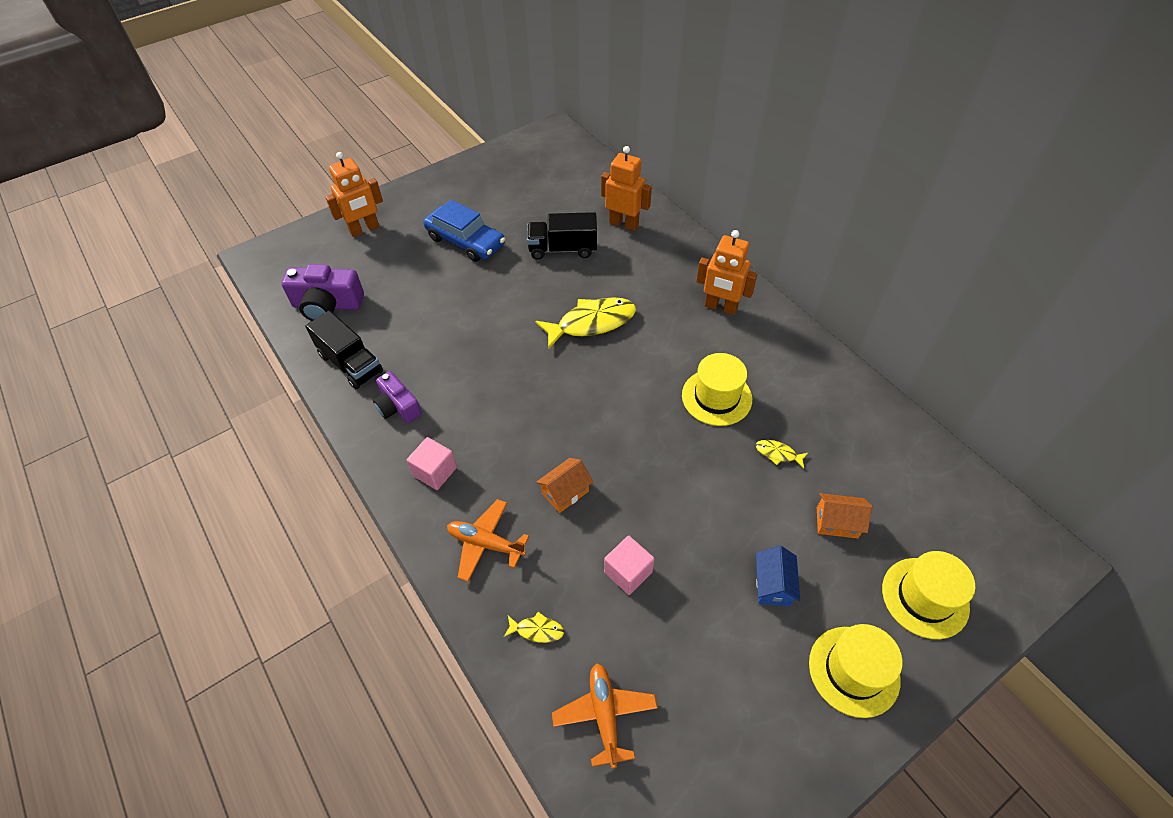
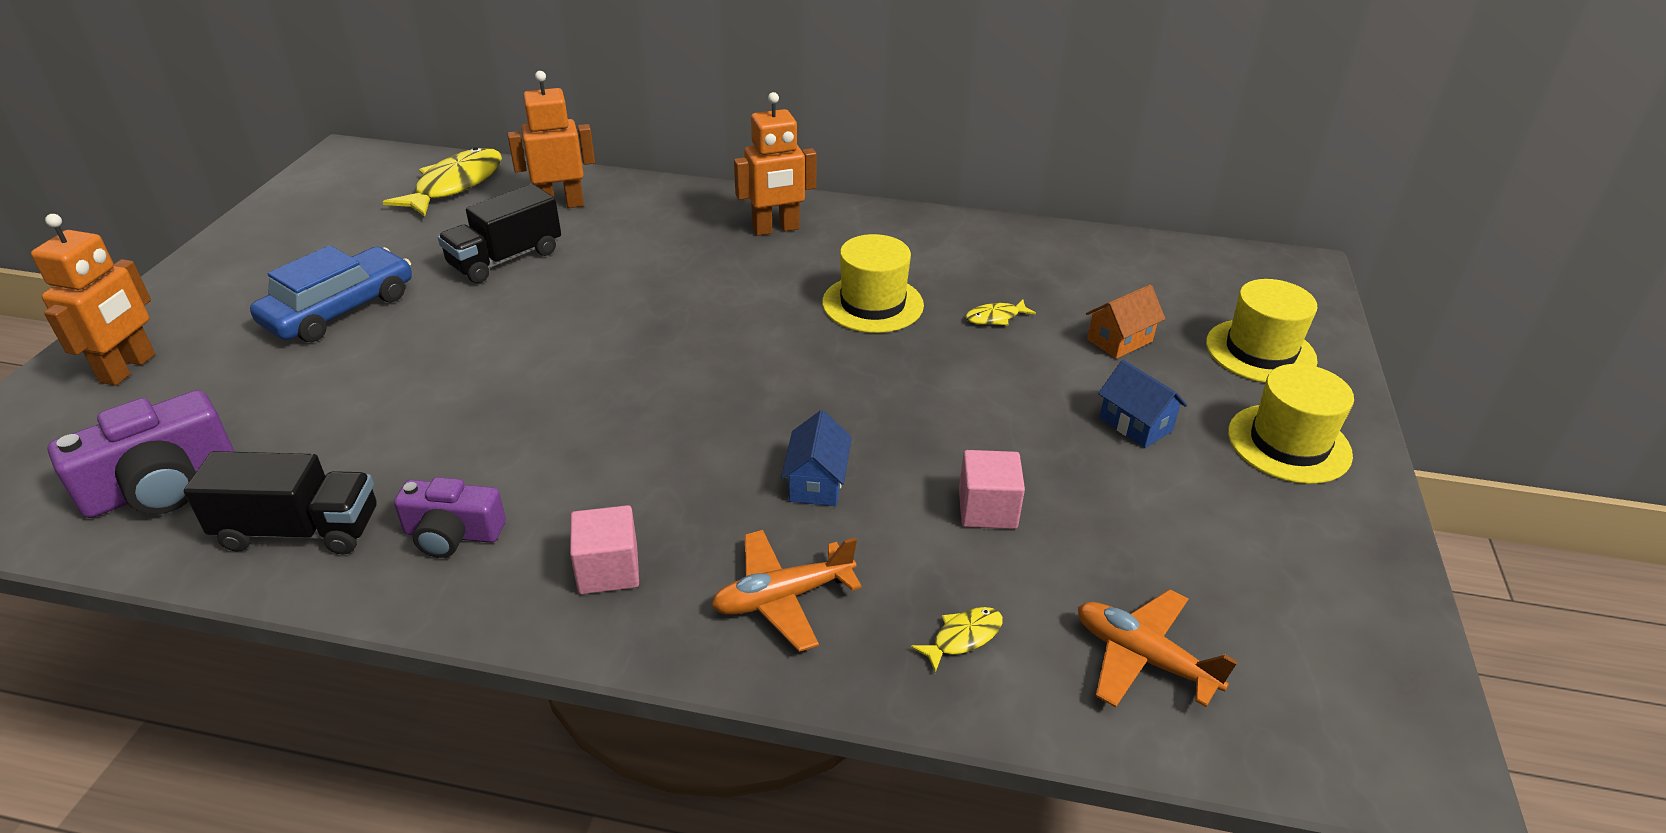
camera: 45 degrees left, 15 degrees down
blue car [423,200,505,262] -> blue car turned 45 degrees counterclockwise [250,245,412,342]
yellow fish [535,297,636,349] -> yellow fish moved to [383,147,502,217]
orange house [536,458,593,513] -> blue house [781,410,852,506]

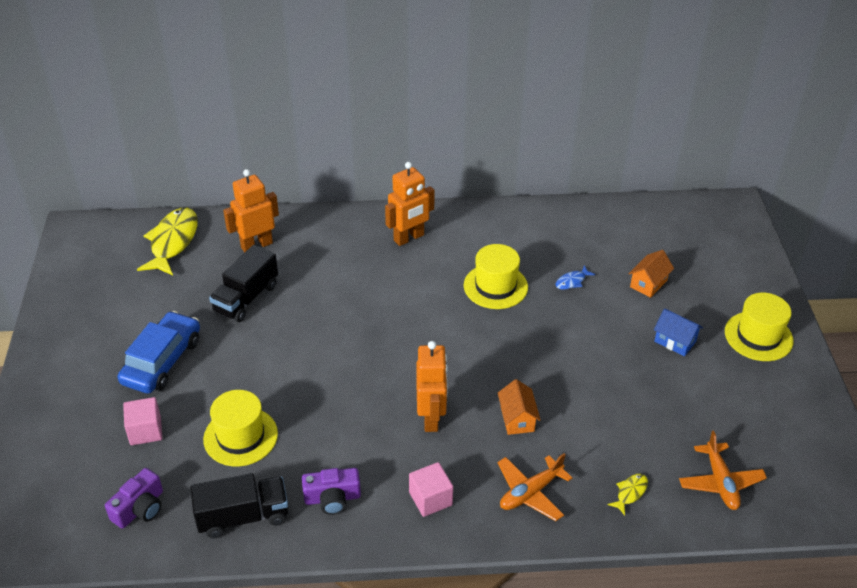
camera: 15 degrees left, 5 degrees up
orange robot [31,214,155,386] -> orange robot moved to [417,341,448,432]
purple camera [47,390,235,518] -> purple camera [105,468,163,529], size x0.66
blue house [781,410,852,506] -> orange house [498,379,541,435]
pink cube [959,450,1025,529] -> pink cube moved to [123,397,162,445]
yellow fish [965,299,1036,325] -> blue fish [555,265,595,290]
orange plane [1078,589,1238,708] -> orange plane turned 120 degrees counterclockwise [679,431,767,510]
yellow hat [1206,279,1318,383] -> yellow hat moved to [203,390,278,466]

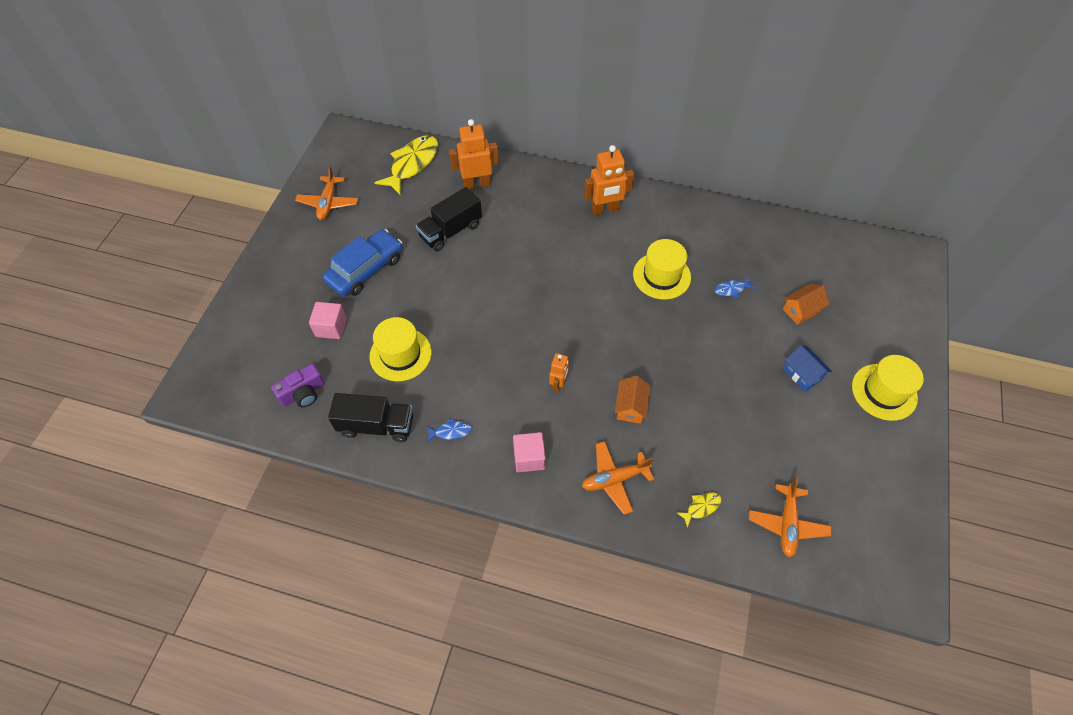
camera: 20 degrees right, 15 degrees up
purple camera [302,468,361,515] -> blue fish [426,419,472,442]
orange robot [417,341,448,432] -> orange robot [549,353,569,392], size x0.58
none -> orange plane [295,166,358,220]

